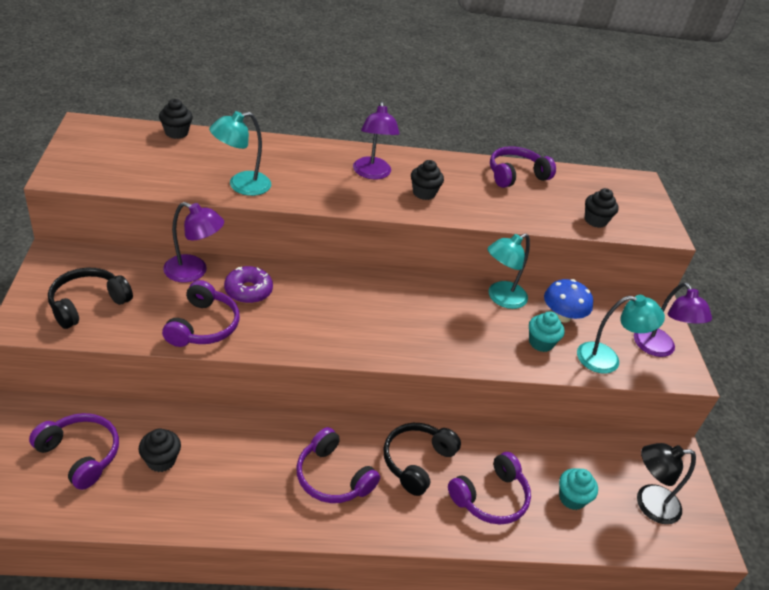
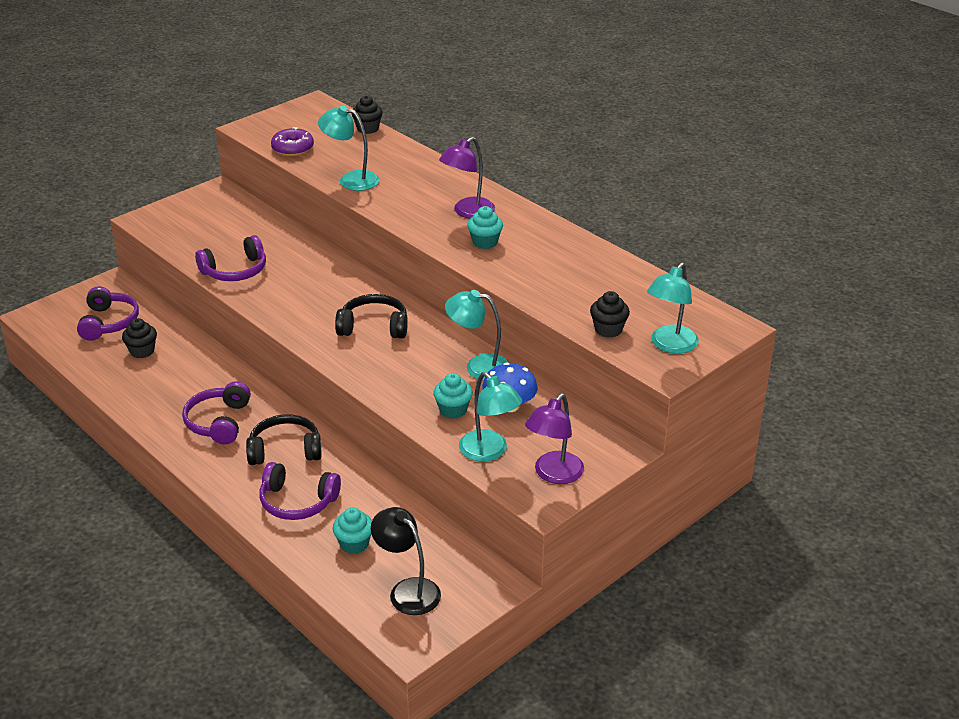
camera: 55 degrees right, 5 degrees down
black headphones [48,268,133,329] -> black headphones moved to [335,294,408,339]
purple lamp [163,202,224,283] -> none
purple donut [224,266,273,304] -> purple donut moved to [271,127,314,156]
black cupcake [411,160,444,200] -> turquoise cupcake [467,206,503,249]
purple headphones [490,146,556,188] -> none
none -> turquoise lamp [647,263,699,354]

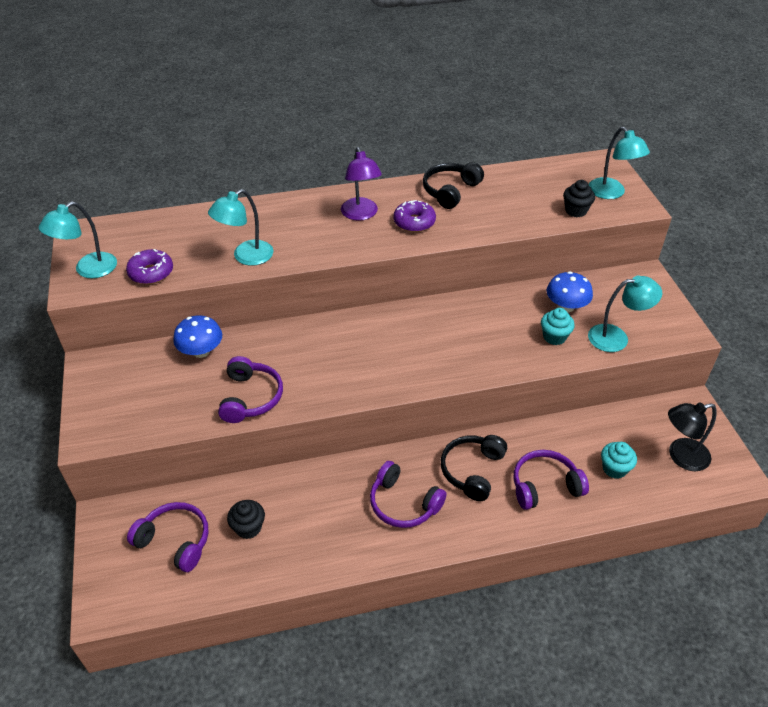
camera: 60 degrees left, 10 degrees up
purple headphones [259,462,341,520] -> purple headphones turned 150 degrees counterclockwise [514,450,589,510]
black headphones [335,294,408,339] -> black headphones moved to [423,162,484,209]
black cupcake [351,96,383,134] -> none
turquoise lamp [445,290,510,381] -> turquoise lamp moved to [39,201,117,278]
turquoise cupcake [467,206,503,249] -> purple donut [394,200,436,232]
purple lamp [525,394,584,484] -> none
none -> blue mushroom [173,315,222,358]

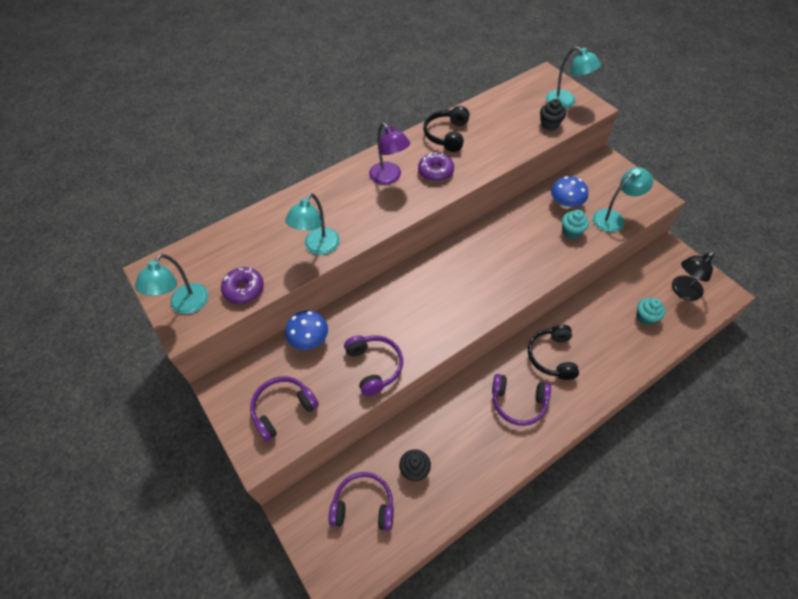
camera: 20 degrees left, 10 degrees up
purple headphones [514,450,589,510] -> purple headphones moved to [250,376,319,442]

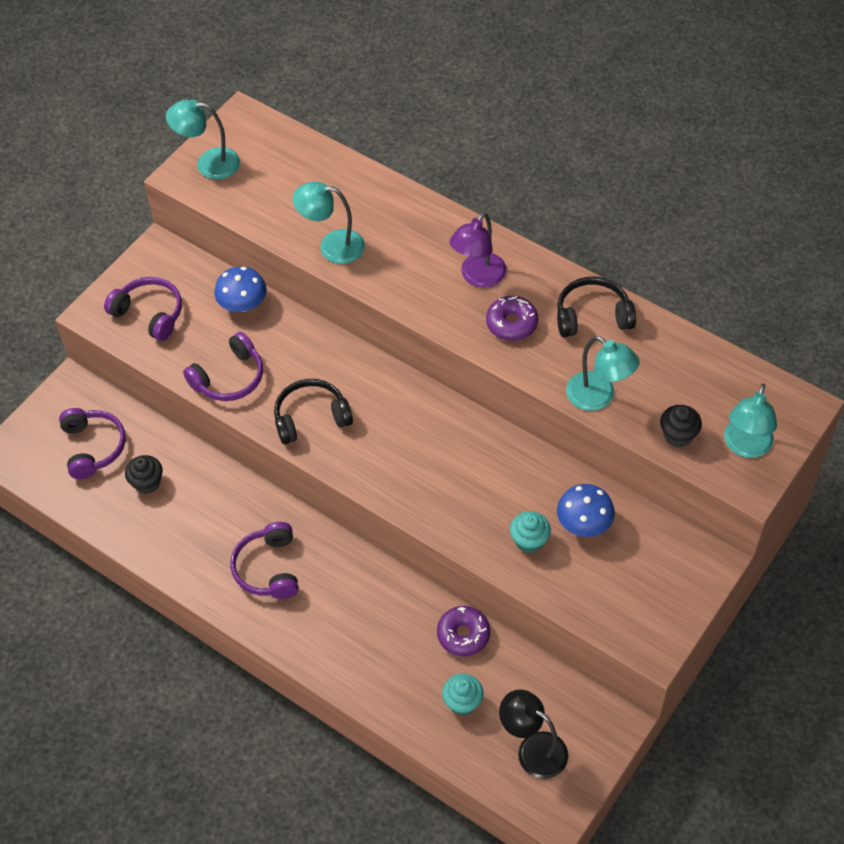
camera: 70 degrees right, 0 degrees up
purple donut [221,267,264,304] -> purple donut moved to [437,606,490,656]
black headphones [528,325,579,380] -> black headphones moved to [274,379,353,444]
turquoise lamp [593,167,654,232] -> turquoise lamp moved to [566,336,640,411]

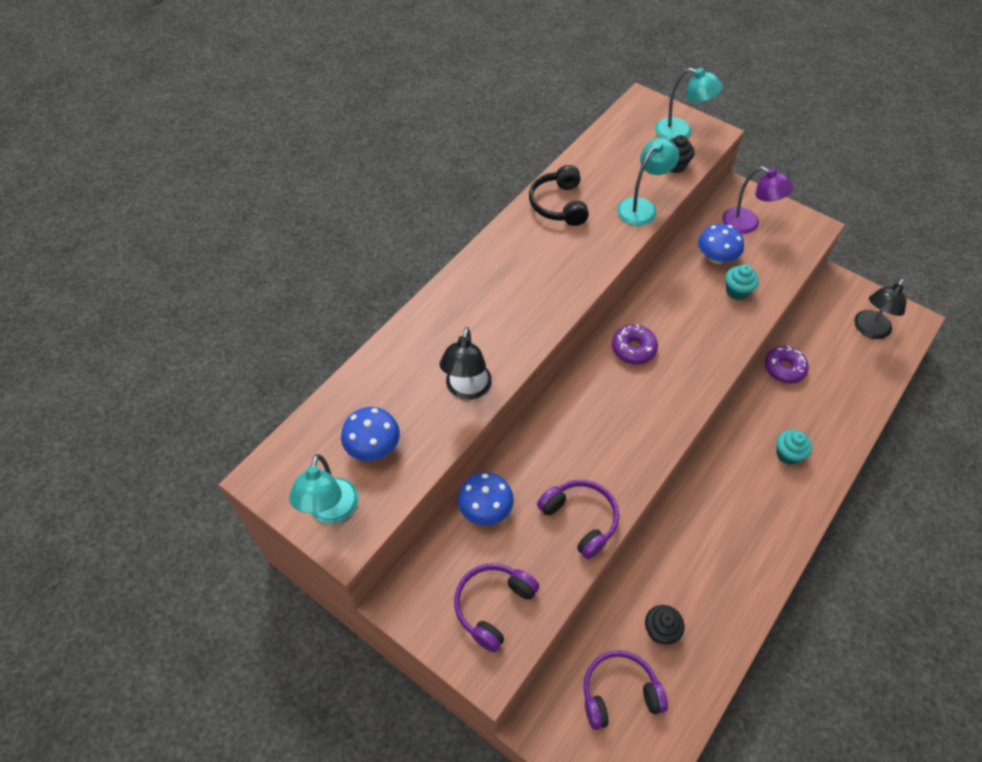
camera: 90 degrees left, 0 degrees up
purple headphones [230,522,299,599] -> none
black headphones [274,379,353,444] -> none
turquoise lamp [292,181,365,264] -> black lamp [439,327,492,400]
turquoise cupcake [442,673,483,716] -> turquoise cupcake moved to [776,430,812,465]
purple lamp [449,212,507,288] -> purple lamp moved to [722,166,793,234]
purple donut [486,296,538,341] -> purple donut moved to [612,324,658,364]
none -> blue mushroom [341,407,400,461]

